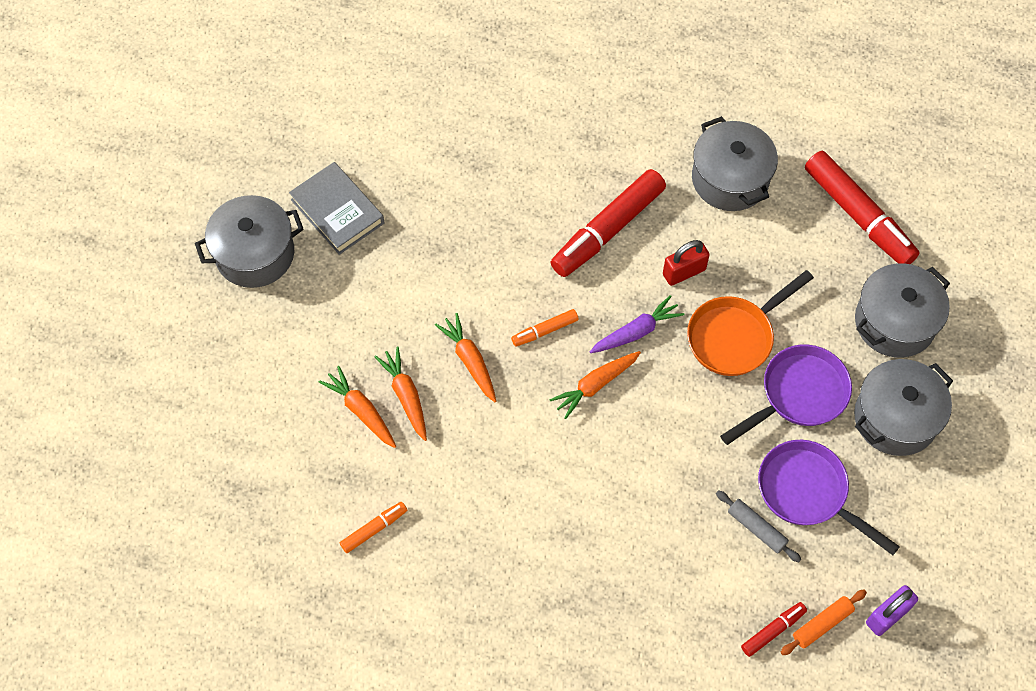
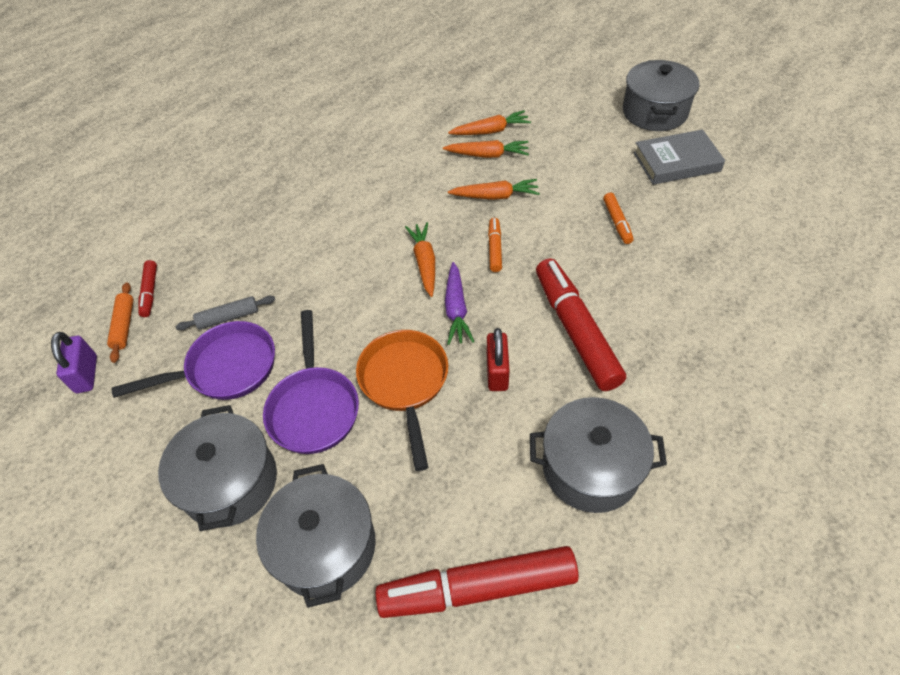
camera: 120 degrees right, 10 degrees down
orange marker [340,502,407,553] -> orange marker moved to [603,193,634,244]

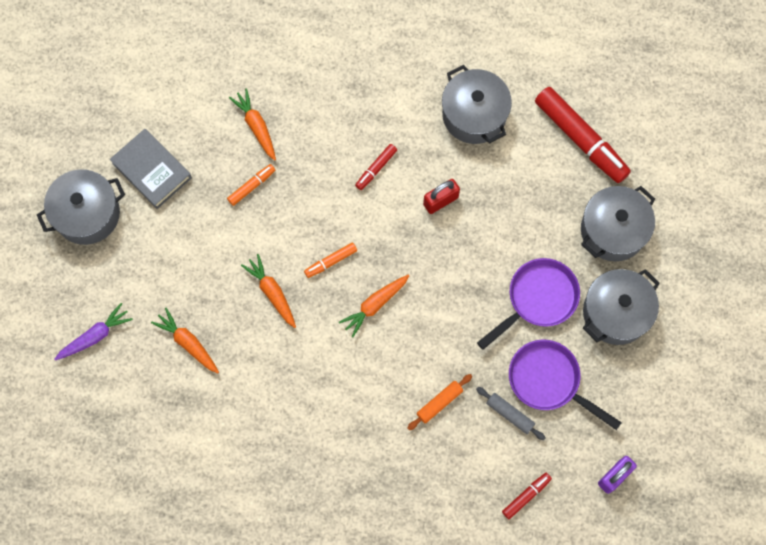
camera: 125 degrees left, 20 degrees up
orange rolling pin [107,282,134,363] -> orange rolling pin moved to [407,374,472,430]
orange pan [356,330,448,471] -> none
orange carrot [443,140,529,158] -> orange carrot moved to [229,88,276,161]
purple carrot [445,262,475,345] -> purple carrot moved to [54,303,133,360]
red marker [536,258,626,391] -> red marker [355,144,397,190], size x0.47

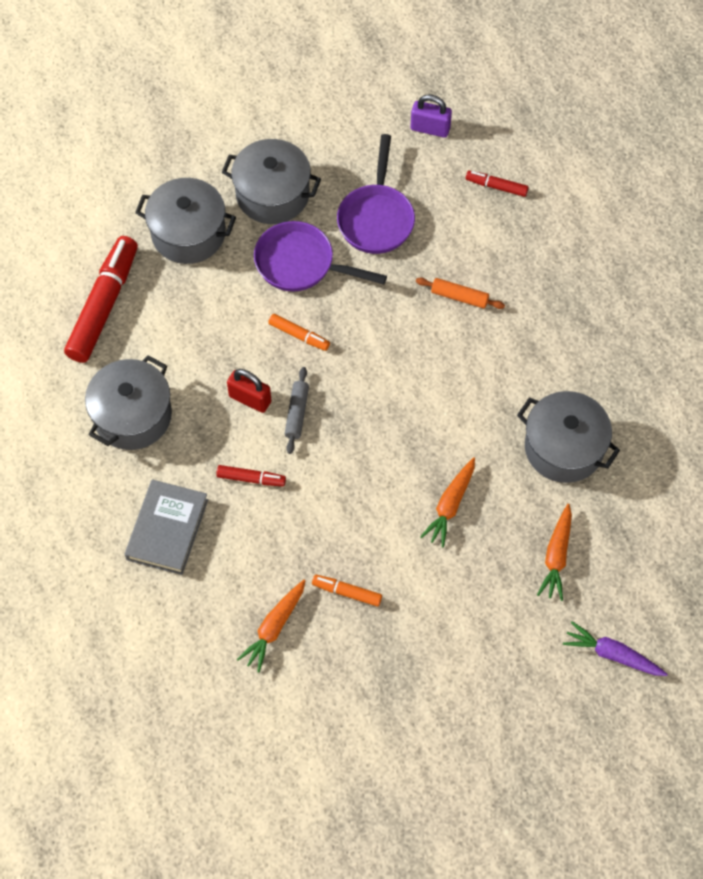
camera: 120 degrees left, 10 degrees down
grey pot [37,169,125,245] -> grey pot moved to [517,391,620,483]
grey book [110,129,192,209] -> grey book moved to [125,479,208,575]
orange marker [304,242,357,278] -> orange marker moved to [268,314,330,351]
orange carrot [339,274,410,337] -> none
grey rolling pin [476,387,546,440] -> grey rolling pin moved to [285,367,309,454]

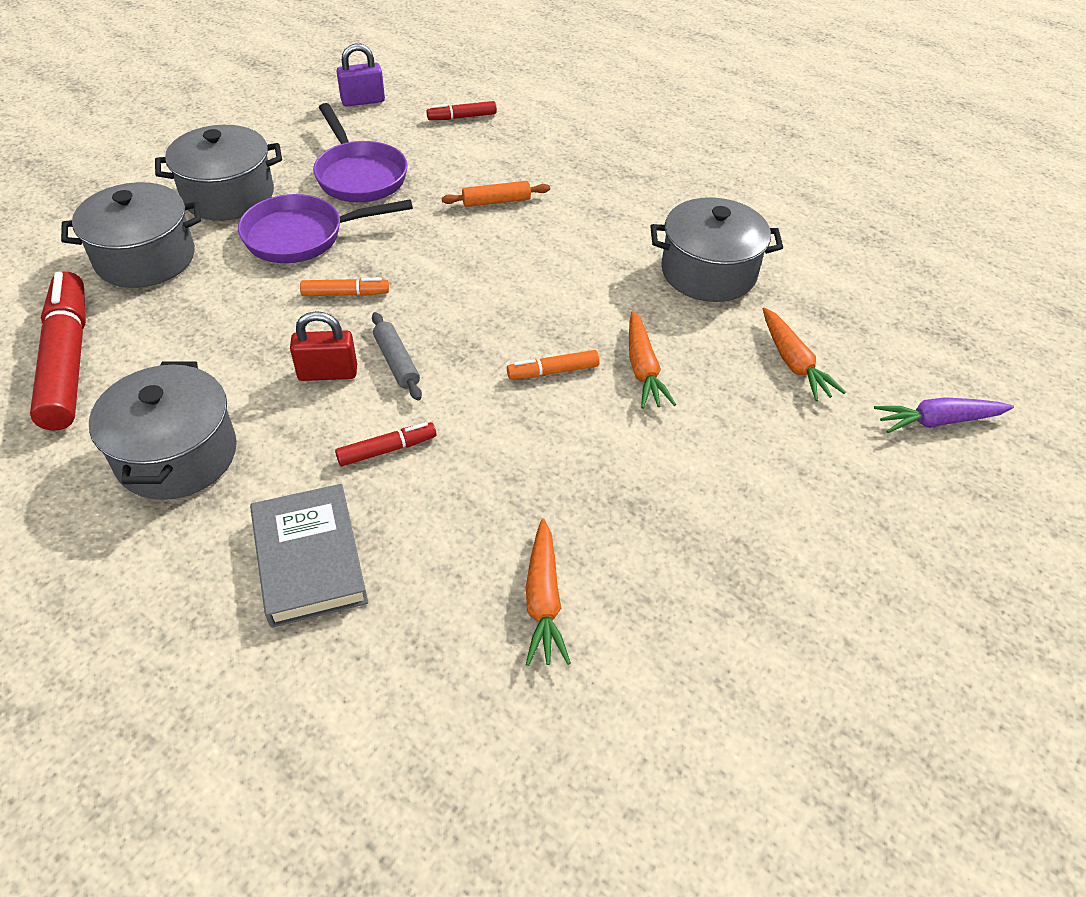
camera: 35 degrees left, 15 degrees down
orange marker [312,575,382,607] -> orange marker moved to [507,350,600,379]

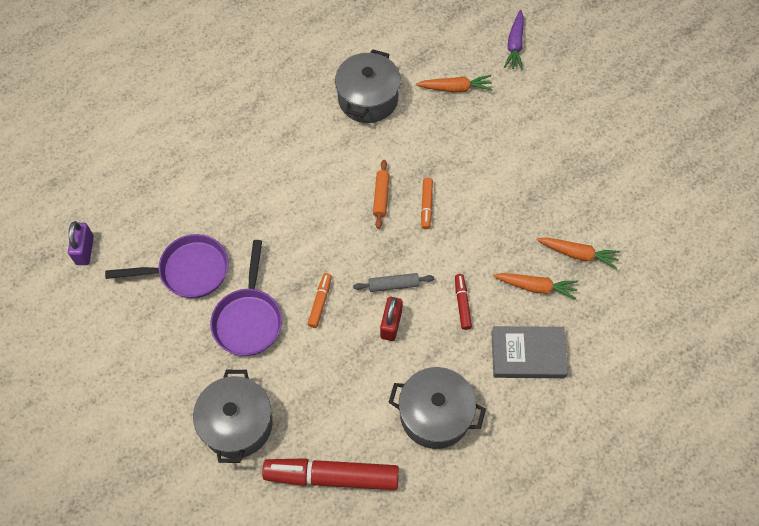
camera: 70 degrees left, 15 degrees up
grey pot [155,125,282,221] -> none
red marker [427,101,497,120] -> none
orange rolling pin [442,181,550,207] -> orange rolling pin moved to [373,160,390,229]
orange carrot [629,311,676,409] -> orange carrot moved to [493,273,578,300]

